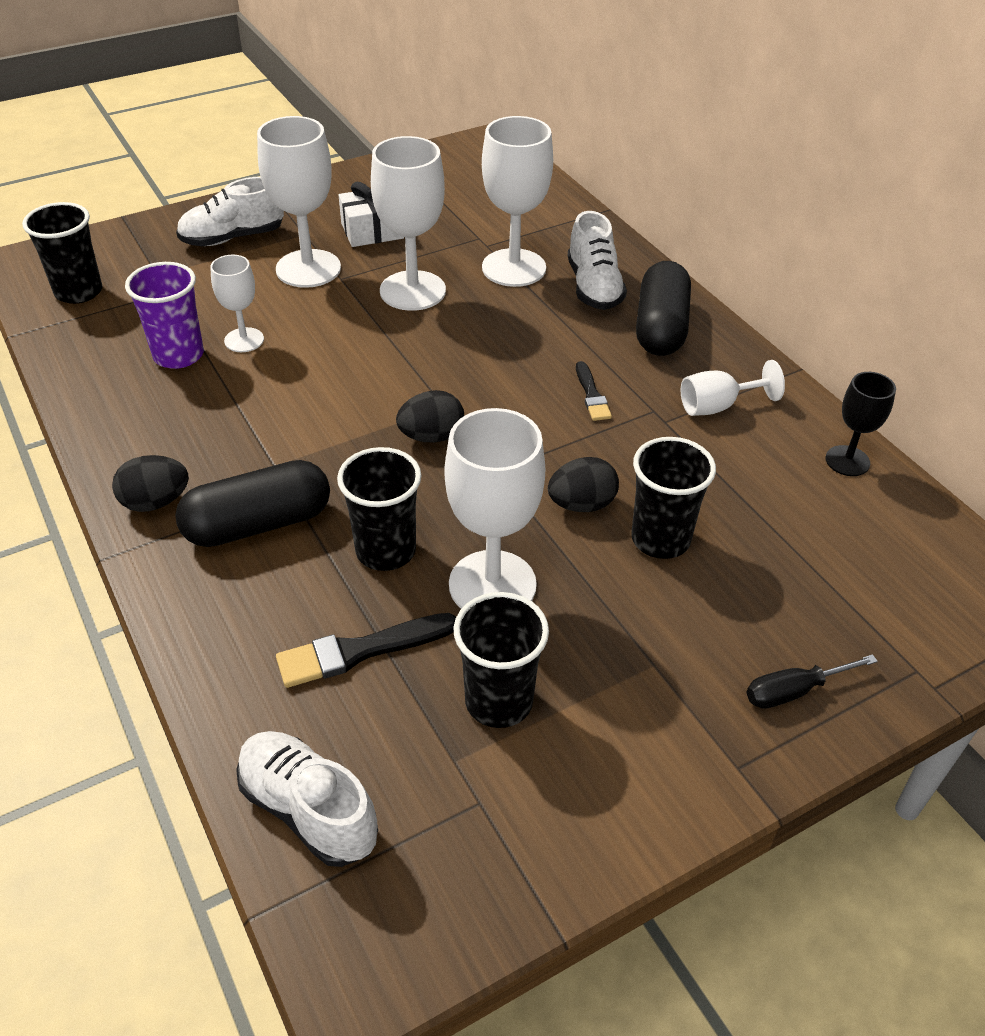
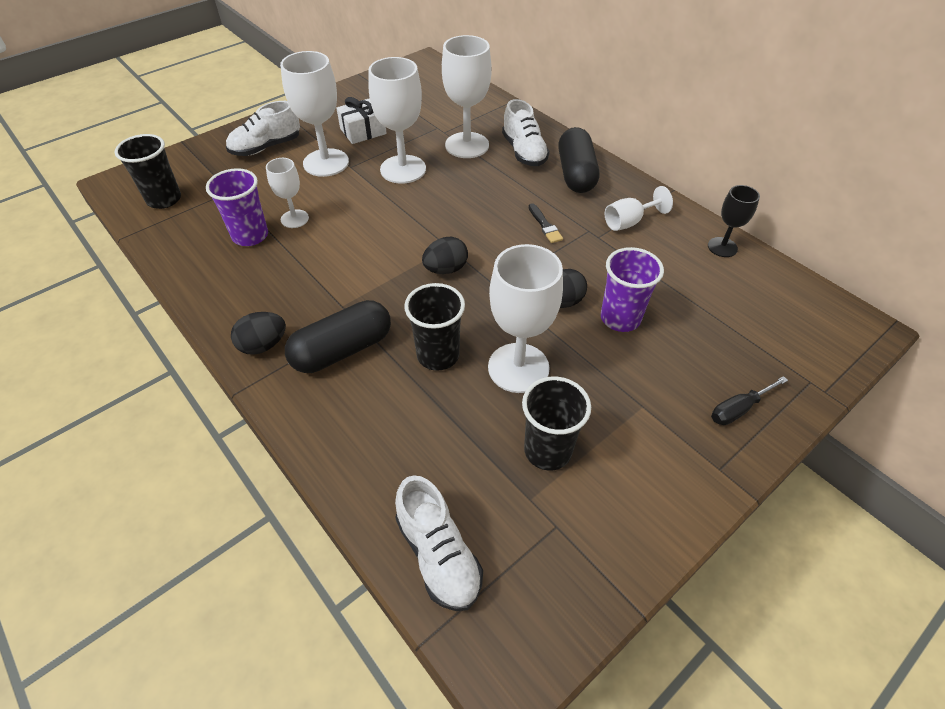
camera: 10 degrees left, 5 degrees up
white shoe [236,731,378,867] -> white shoe turned 150 degrees counterclockwise [395,475,483,611]
black brush [276,613,456,688] -> none
black cup [631,437,716,559] -> purple cup [601,247,664,332]

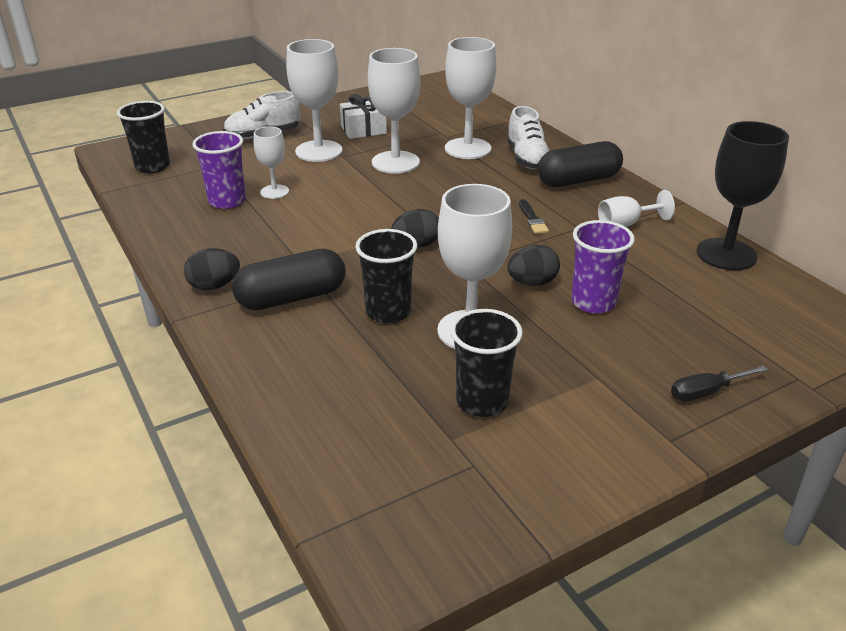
camera: 10 degrees right, 15 degrees down
white shoe [395,475,483,611] -> none
black capsule [558,127,599,193] -> black capsule turned 60 degrees clockwise [538,141,623,187]
black goblet [708,185,760,257] -> black goblet [696,121,789,271], size x1.79

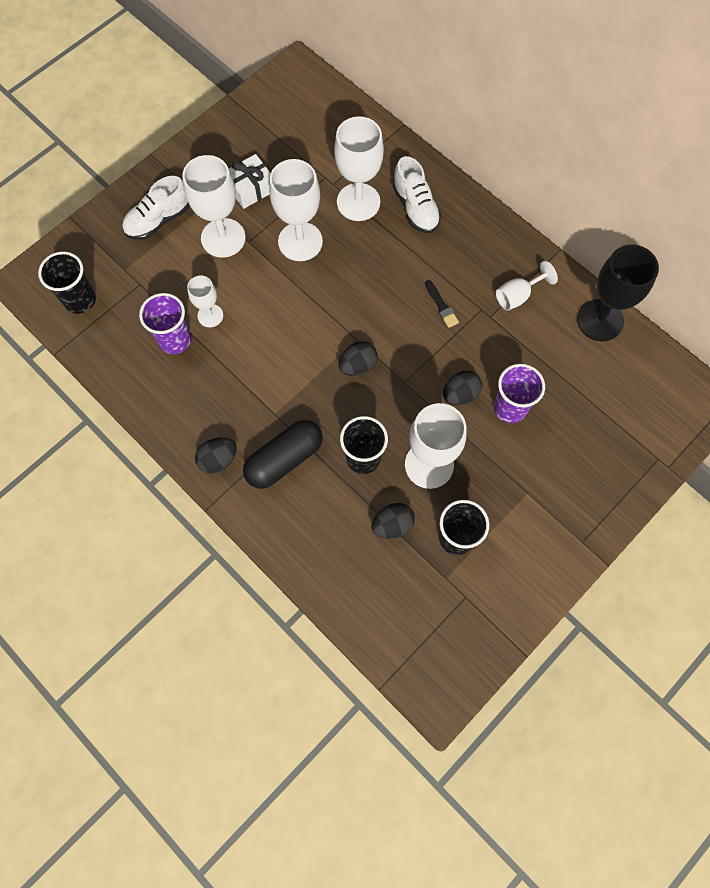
camera: 15 degrees left, 35 degrees up
black capsule [538,141,623,187] -> none
black screwdriver [671,365,768,401] -> none
none -> black egg [371,503,415,539]

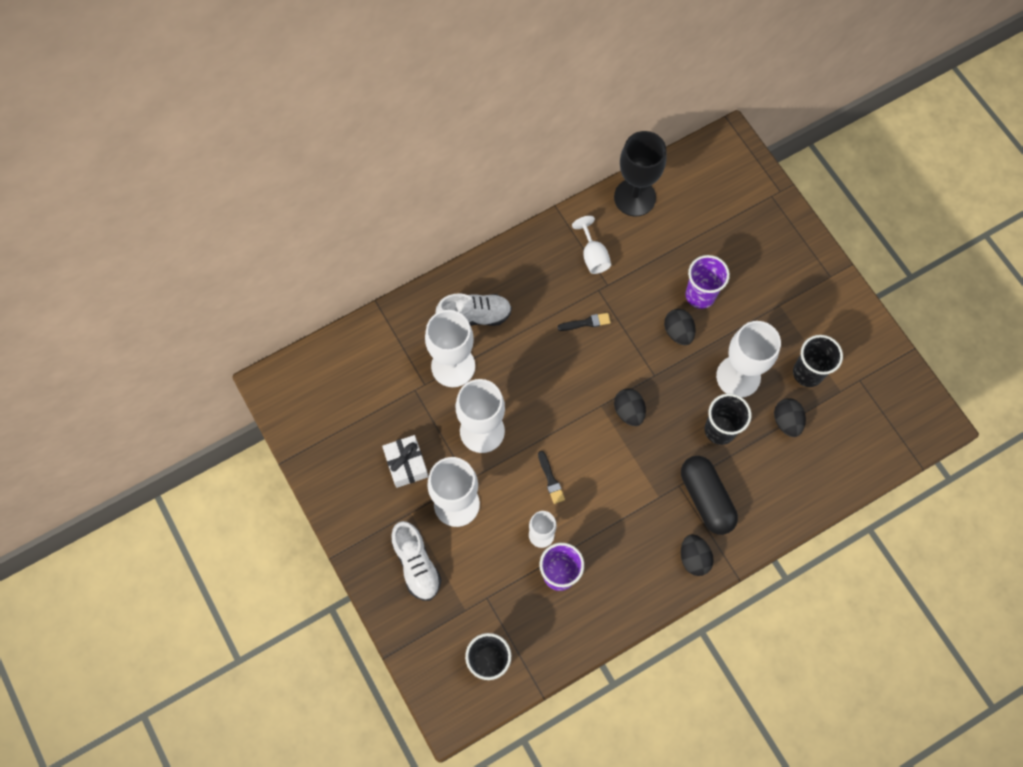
camera: 75 degrees left, 0 degrees up
none -> black brush [538,451,565,504]

